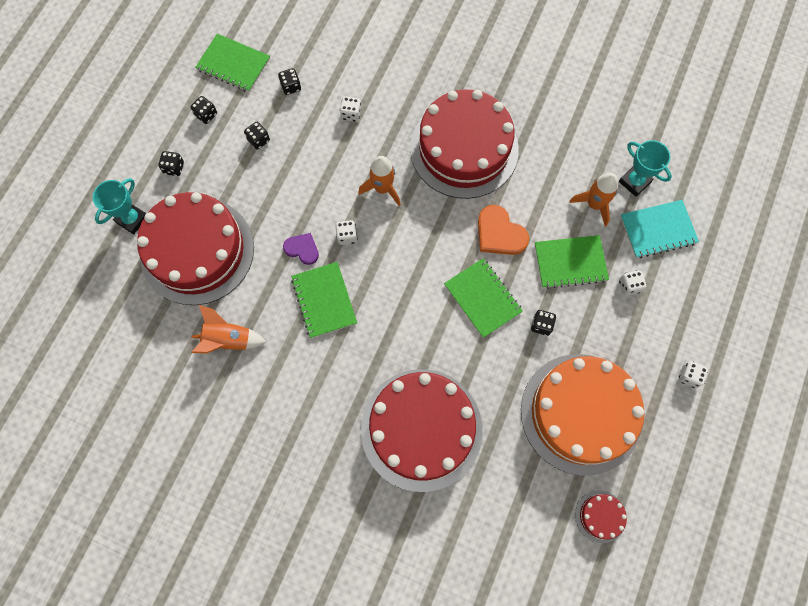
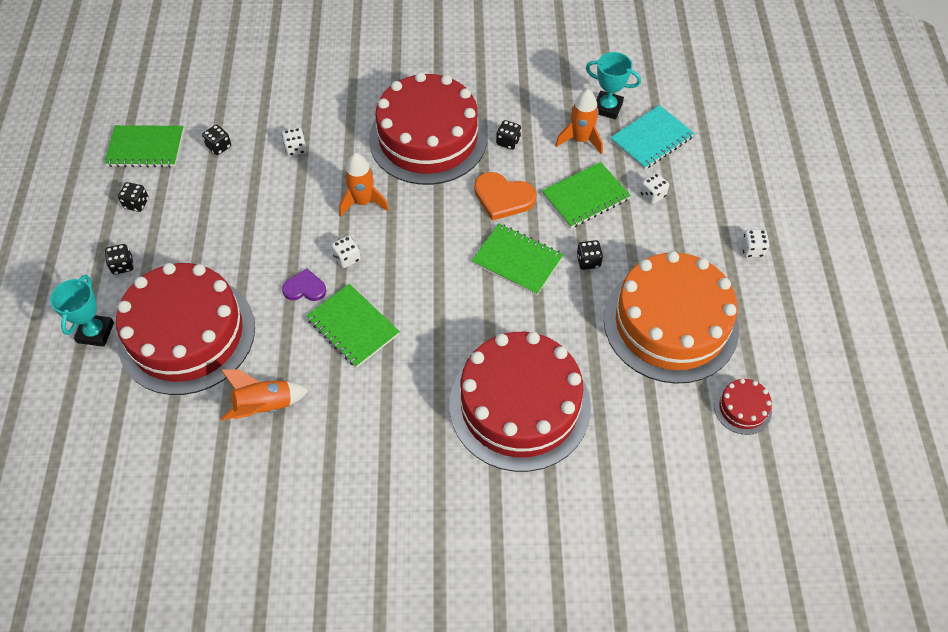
camera: 25 degrees left, 15 degrees down
black dice [244,122,270,150] -> black dice moved to [496,120,521,150]

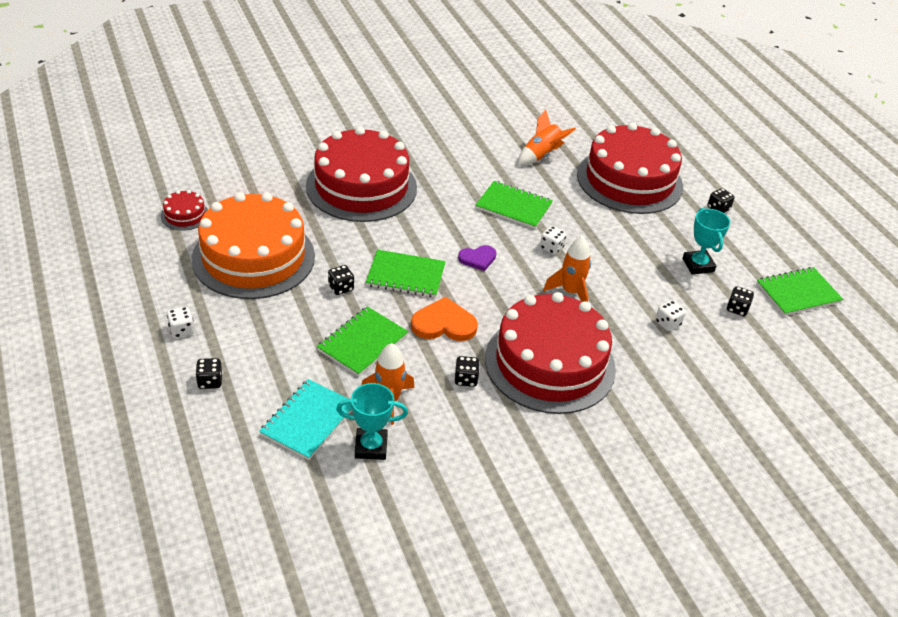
camera: 155 degrees right, 15 degrees down
turquoise trophy [50,275,114,347] -> turquoise trophy moved to [682,208,730,275]
black dice [118,182,149,212] -> black dice moved to [195,358,223,389]
purple heart [282,269,326,301] -> purple heart moved to [458,245,496,271]
white dice [640,173,669,204] -> none

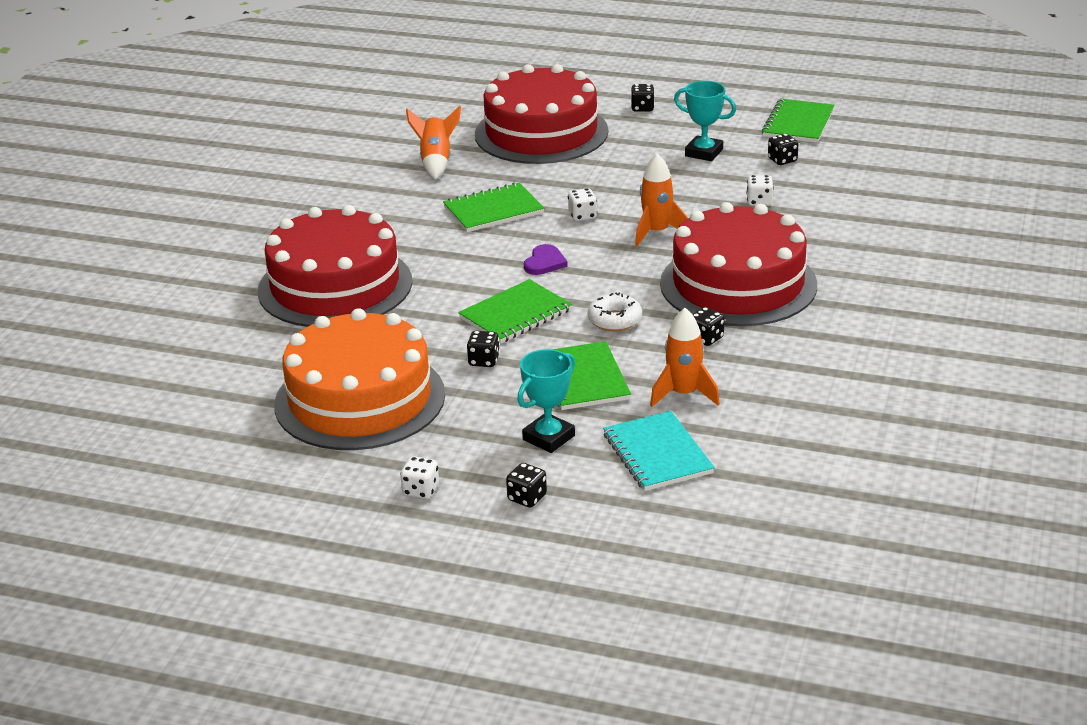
camera: 45 degrees left, 10 degrees down
red cake [161,190,208,231] -> none
turquoise trophy [336,383,408,460] -> turquoise trophy moved to [517,349,575,453]
orange heart [411,297,478,341] -> white donut [588,292,642,331]

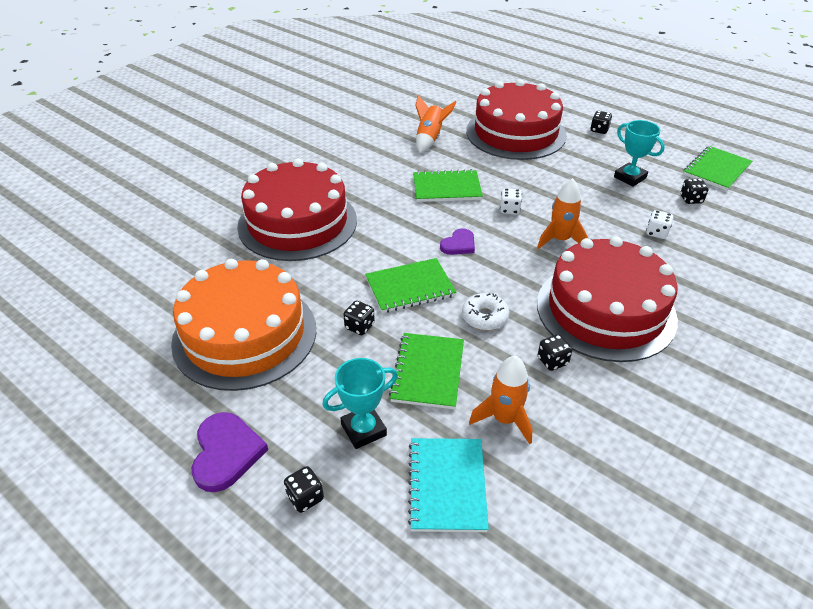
camera: 20 degrees right, 10 degrees up
white dice [400,456,439,499] -> purple heart [191,412,268,492]

